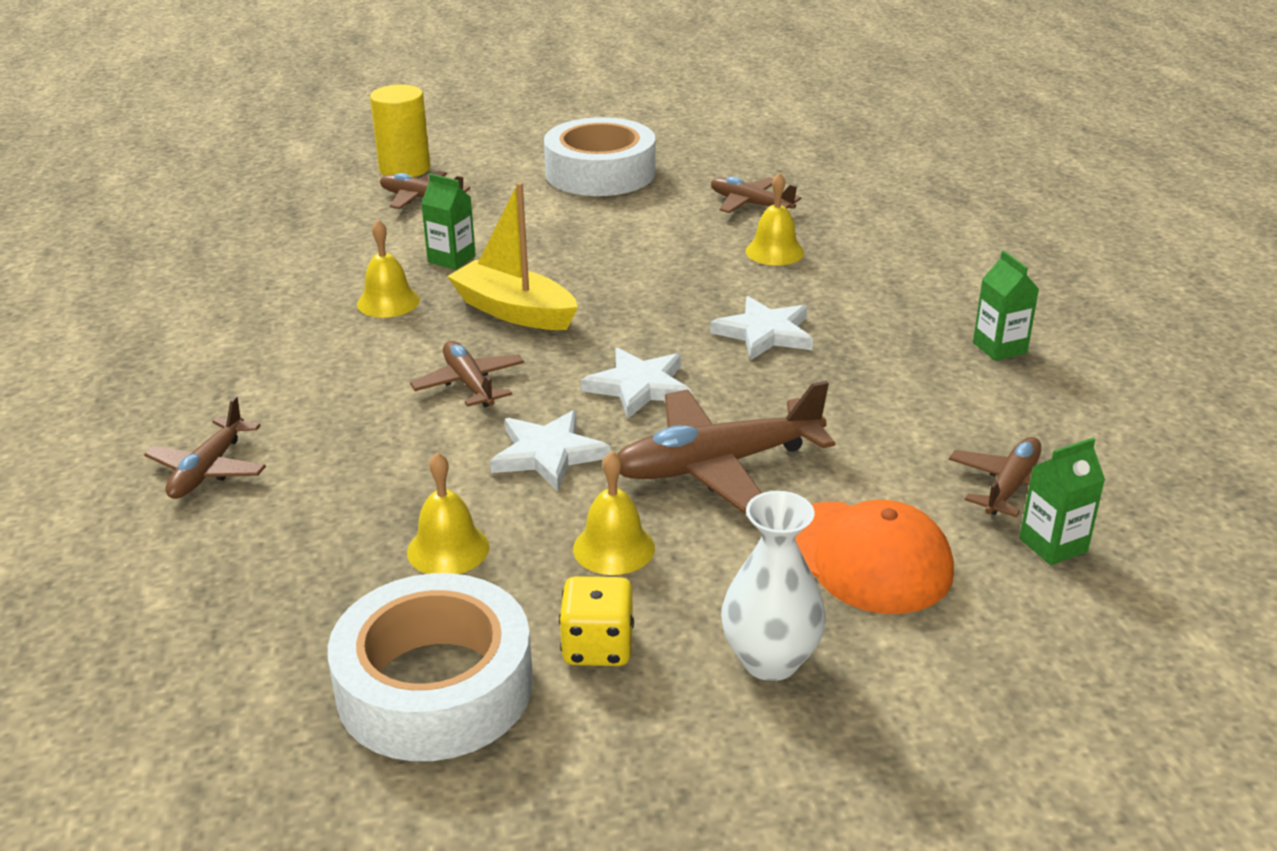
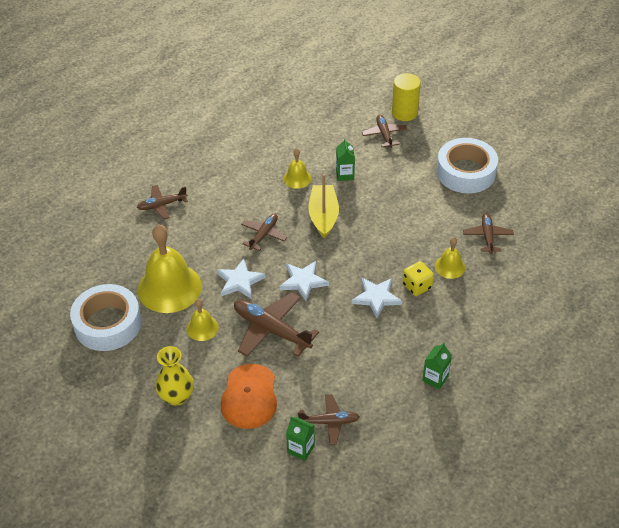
camera: 55 degrees right, 15 degrees up
yellow bell [407,452,489,574] -> yellow bell [138,224,202,313], size x2.07
yellow dice [559,576,634,666] -> yellow dice moved to [403,261,434,296]
white vase [721,491,826,681] -> yellow vase [155,346,194,406]

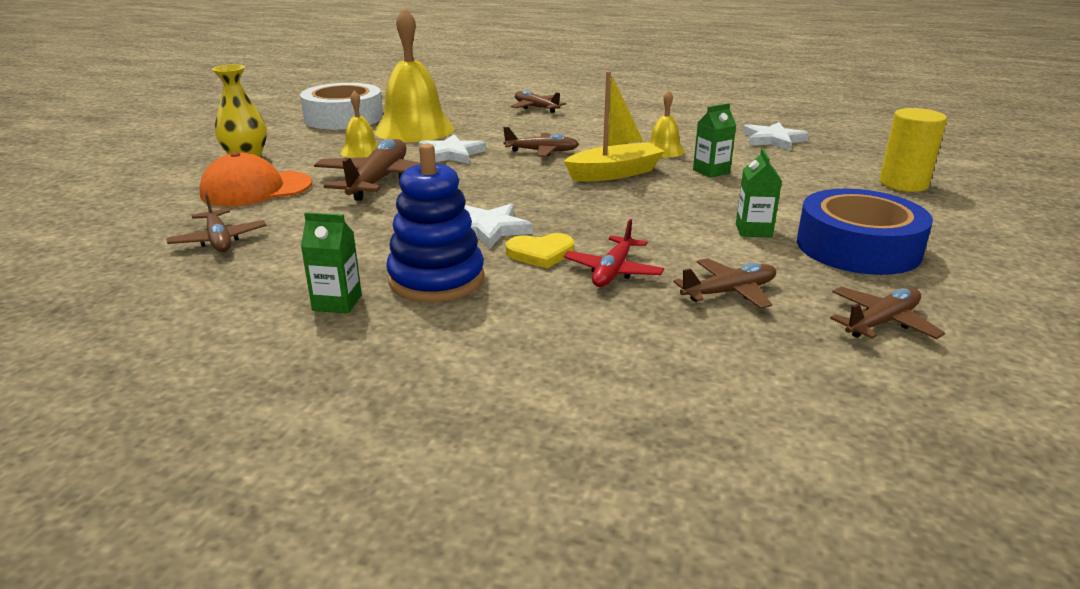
camera: 65 degrees right, 20 degrees down
white star [279,261,329,301] -> white star moved to [743,122,809,151]
green carton [286,416,315,461] -> green carton moved to [736,148,782,237]
brown plane [362,115,407,148] -> brown plane moved to [830,287,945,339]
yellow dice [403,261,434,296] -> yellow heart [506,233,574,268]
yellow bell [435,237,465,279] -> red plane [564,219,664,287]
white tape [436,138,498,193] -> blue tape [797,189,933,275]
none -> blue stacking toy [386,143,485,302]

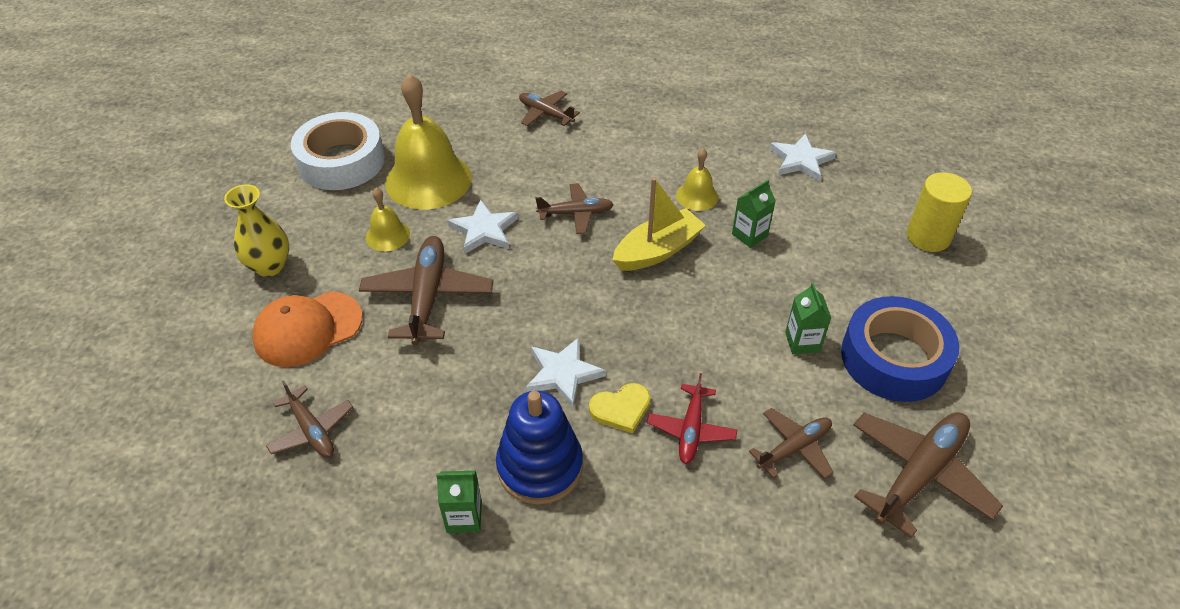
camera: 10 degrees left, 20 degrees up
brown plane [830,287,945,339] -> brown plane [853,412,1003,538], size x1.67

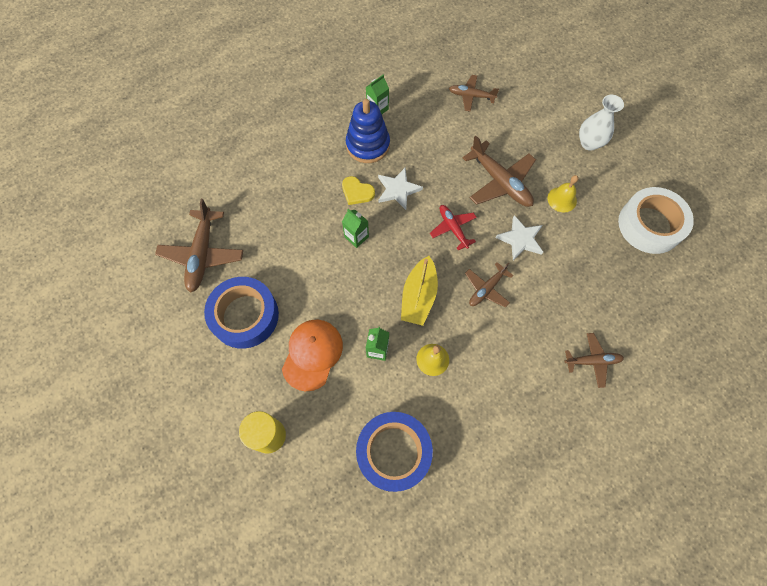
camera: 140 degrees right, 20 degrees up
yellow vase [224,185,289,277] -> white vase [579,95,624,151]
orange cap [252,292,363,367] -> orange cap moved to [282,320,343,391]
yellow bell [385,74,472,210] -> none
yellow heart [589,383,651,434] -> yellow heart turned 90 degrees counterclockwise [342,176,375,205]
red plane [647,373,737,464] -> red plane moved to [430,205,477,250]
brown plane [749,408,834,479] -> none
white star [770,134,836,182] -> blue tape [356,412,433,492]
green carton [785,282,831,354] -> green carton moved to [342,209,369,248]

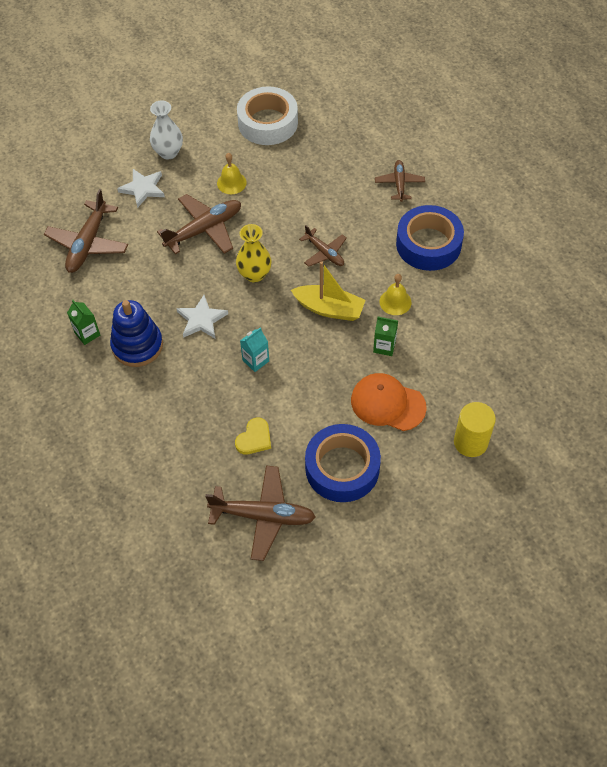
camera: 85 degrees left, 10 degrees down
yellow heart [342,176,375,205] -> yellow heart moved to [235,418,271,454]
green carton [342,209,369,248] -> turquoise carton [240,327,269,372]
blue tape [356,412,433,492] -> blue tape moved to [396,205,464,271]
red plane [430,205,477,250] -> yellow vase [236,224,272,283]
brown plane [449,75,499,112] -> brown plane [44,189,128,273], size x1.67
white star [495,215,543,260] -> white star moved to [117,169,165,208]

